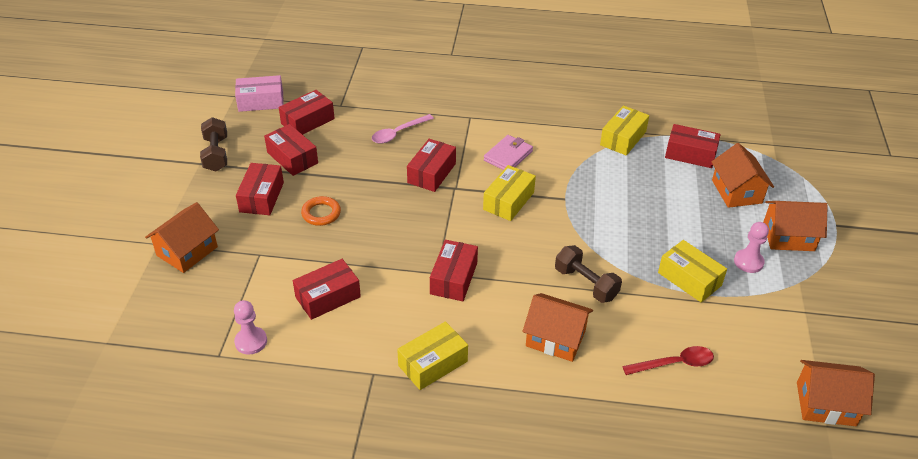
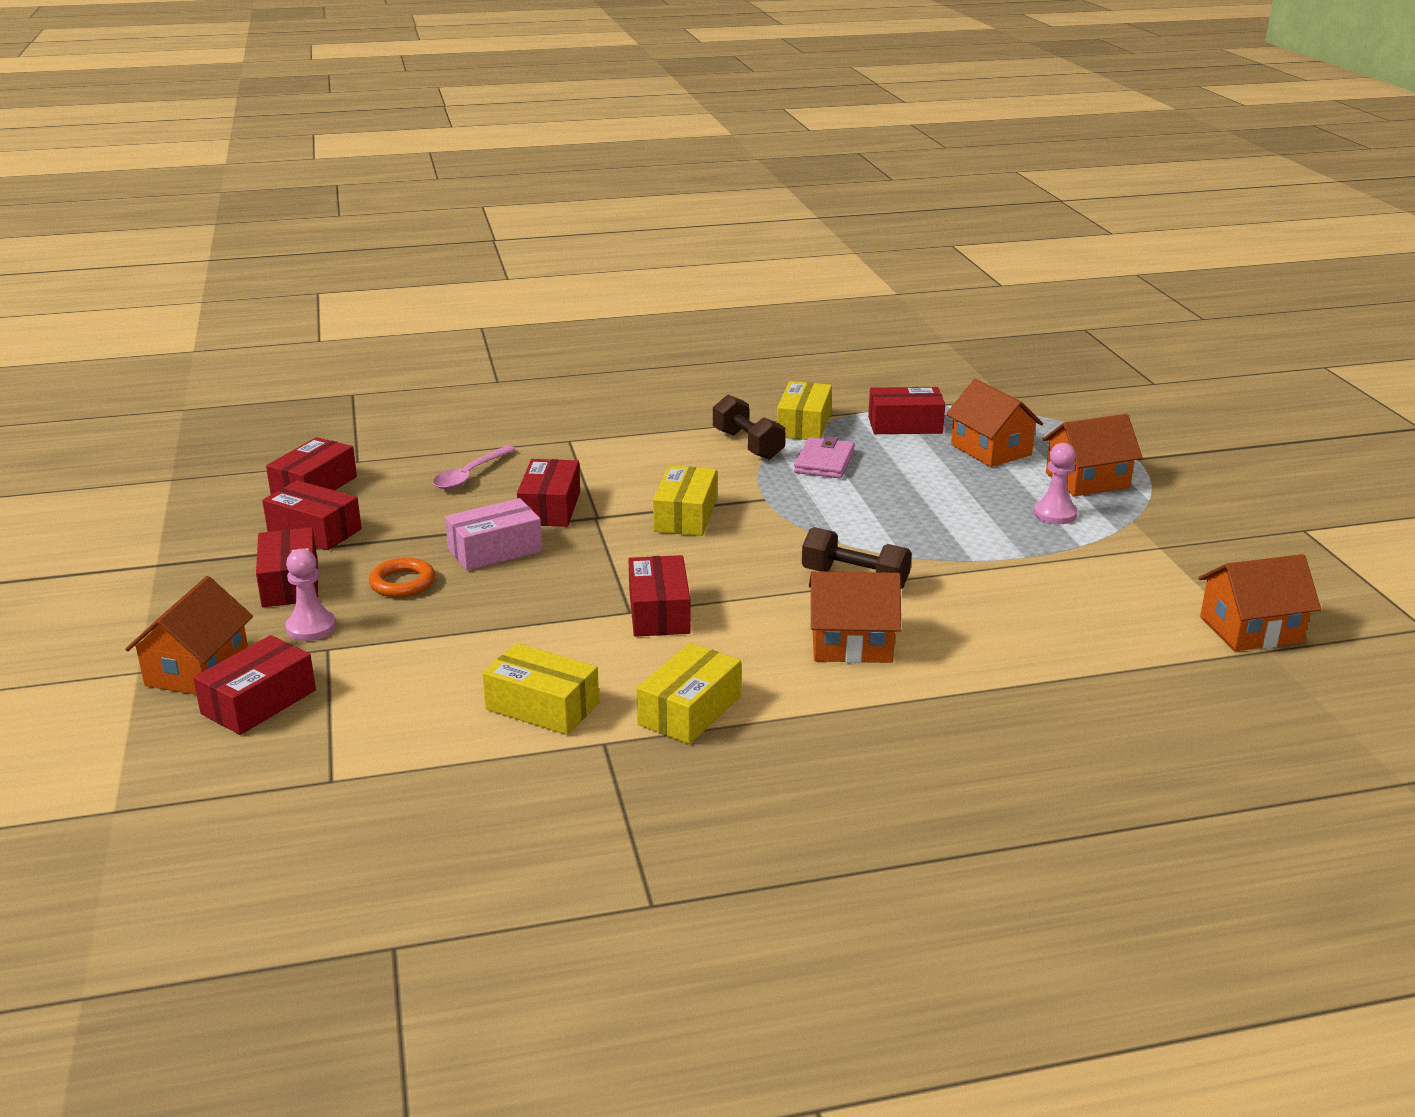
camera: 20 degrees left, 15 degrees down
brown dumbbell [200,117,227,172] -> brown dumbbell moved to [713,395,785,460]
pink pawn [234,300,267,355] -> pink pawn moved to [285,549,336,641]
pink box [235,75,284,112] -> pink box moved to [445,498,542,571]
red box [293,259,361,320] -> red box moved to [193,635,316,735]
pink wallet [484,135,533,170] -> pink wallet moved to [794,436,855,478]
red spoon [622,346,714,375] -> none
yellow box [658,240,727,303] -> yellow box moved to [482,643,599,735]

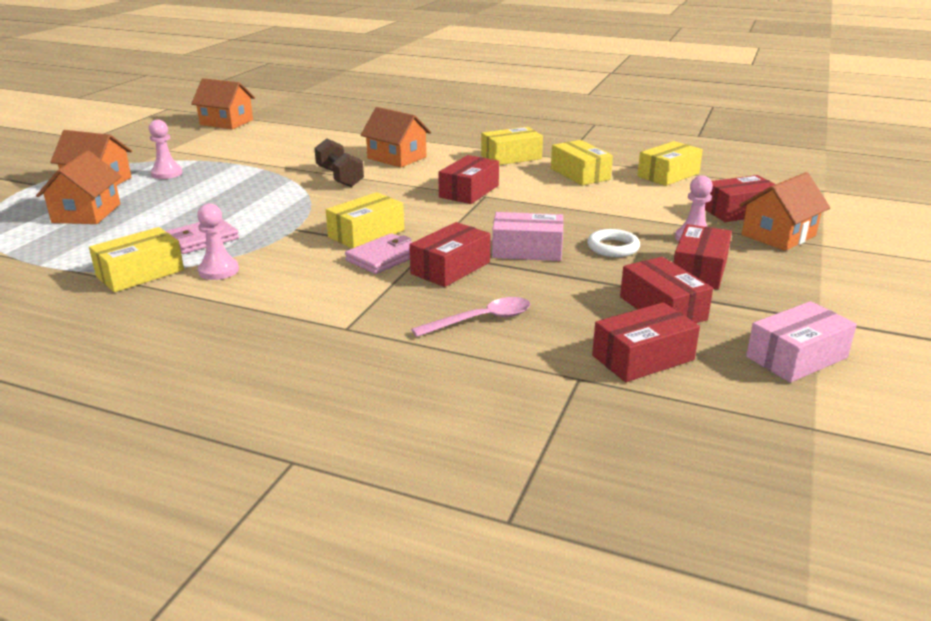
camera: 145 degrees left, 0 degrees up
orange ring [369,558,435,598] -> white ring [587,229,640,257]
brown dumbbell [713,395,785,460] -> pink pawn [197,203,239,280]
red box [868,387,945,434] -> none
none -> pink wallet [345,233,412,274]
none -> yellow box [637,141,703,186]
none -> pink box [746,301,857,383]

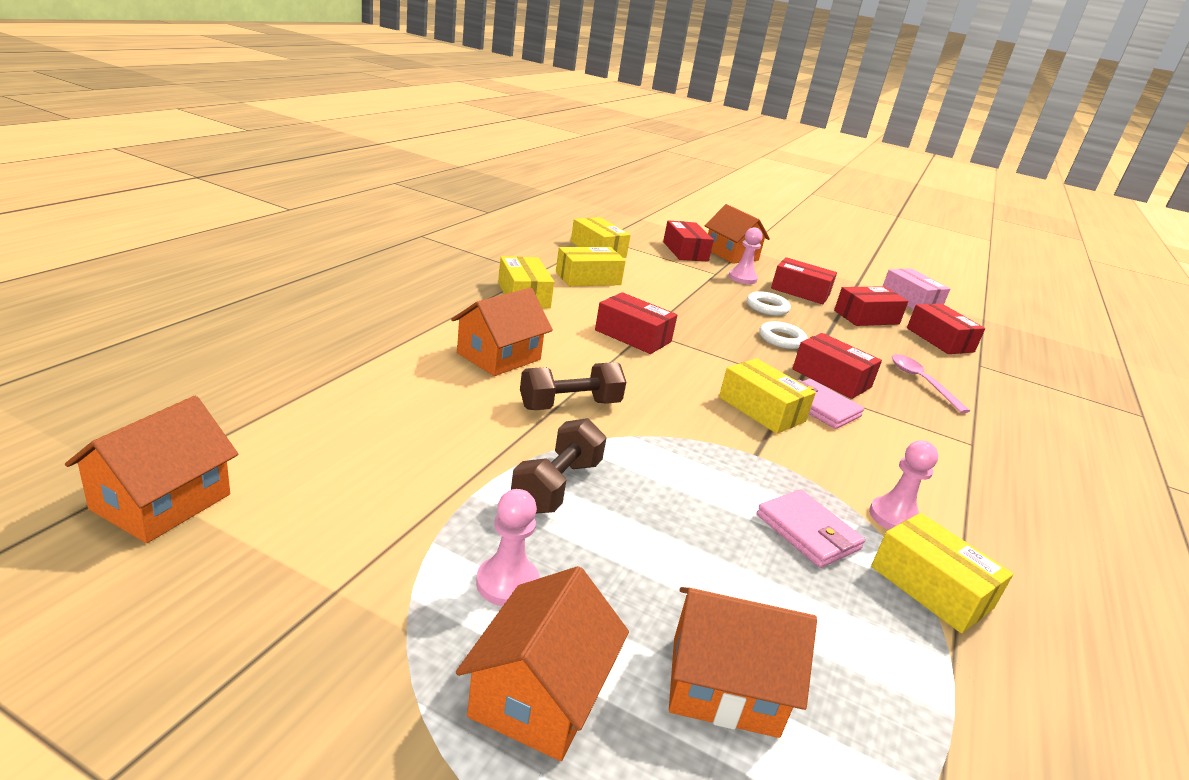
camera: 90 degrees left, 0 degrees up
pink box [492,212,564,261] -> white ring [759,321,808,349]
none -> brown dumbbell [511,418,607,514]

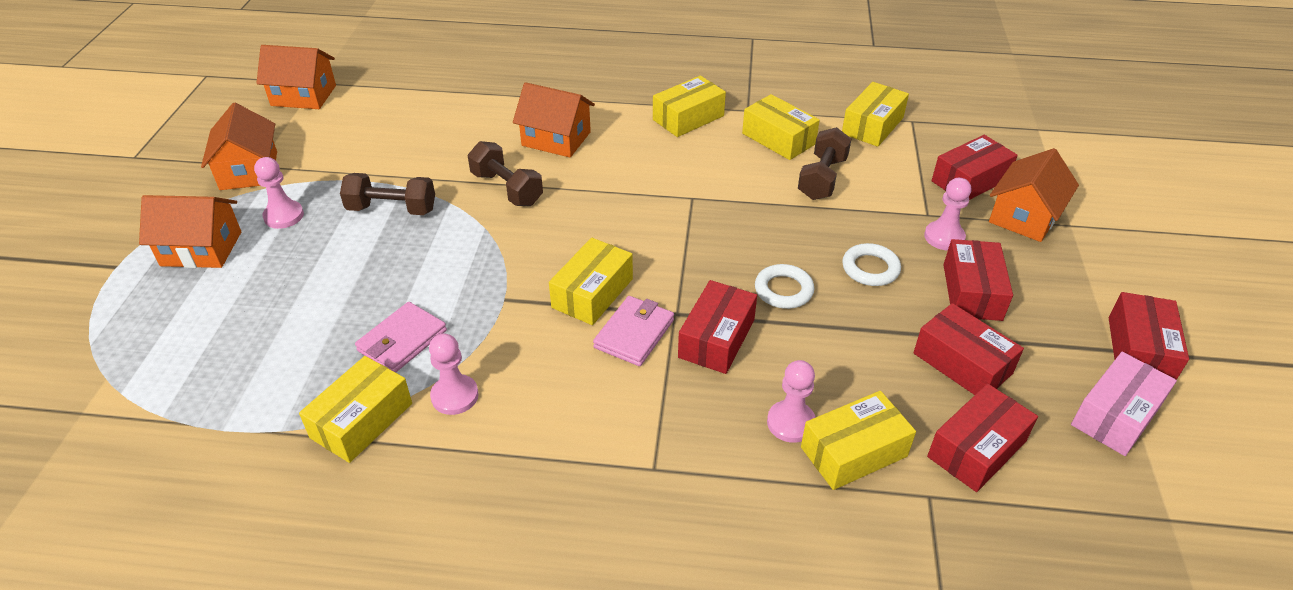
camera: 75 degrees right, 15 degrees up
red box [595,292,677,354] -> red box moved to [1109,292,1189,380]
orange house [669,587,817,738] -> orange house moved to [201,103,277,190]
pink spoon [892,354,970,413] -> pink pawn [767,360,816,443]
none -> brown dumbbell [798,127,851,200]
none -> yellow box [801,391,916,490]

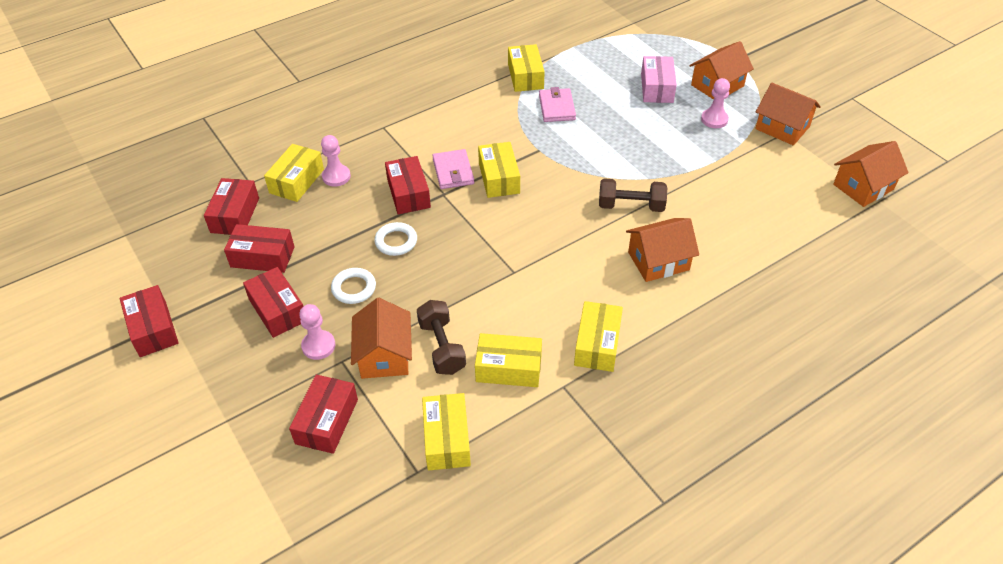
camera: 140 degrees right, 5 degrees up
brown dumbbell [340,173,435,215] -> none
pink pawn [429,334,479,415] -> none
orange house [989,148,1079,242] -> orange house moved to [351,298,412,379]
pink box [1071,352,1177,456] -> pink box moved to [641,56,677,103]

